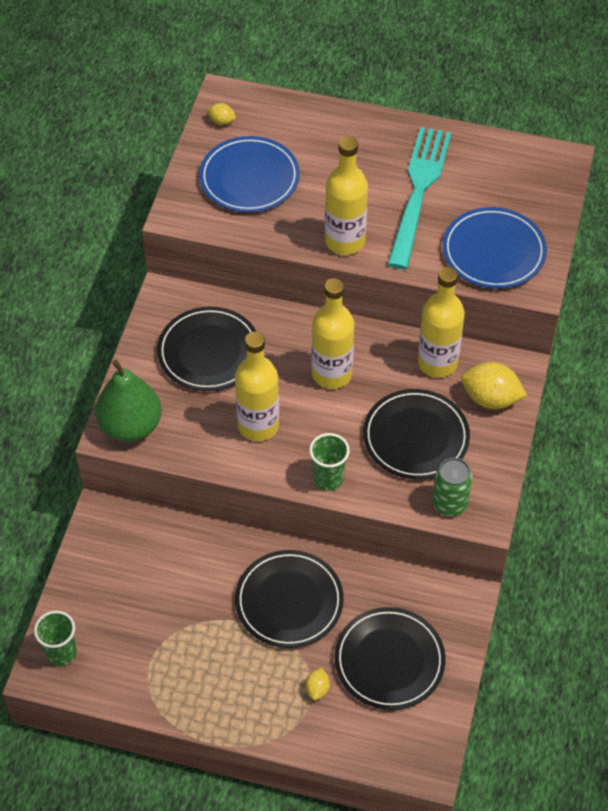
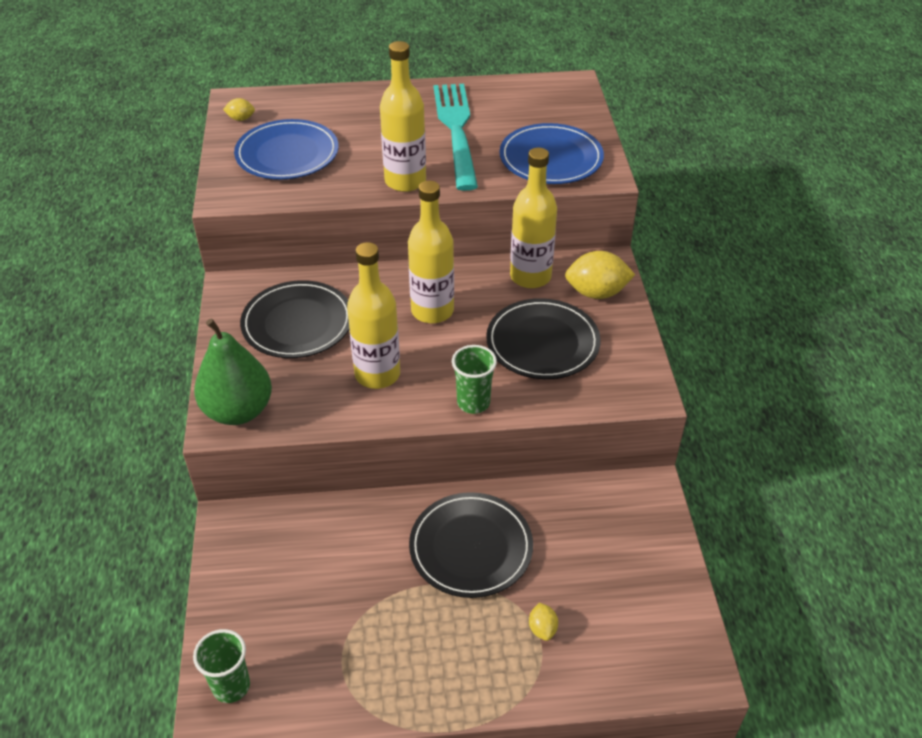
camera: 20 degrees left, 10 degrees down
black plate [334,607,446,710] -> none
green can [432,458,472,516] -> none

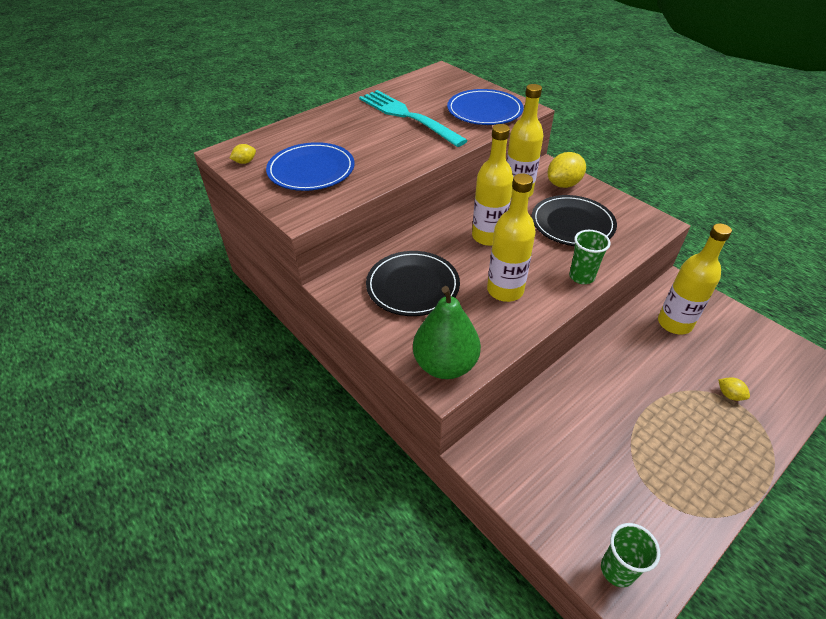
camera: 35 degrees left, 0 degrees up
yellow bottle [380,41,426,192] -> yellow bottle moved to [658,223,732,335]
black plate [409,492,533,598] -> none

